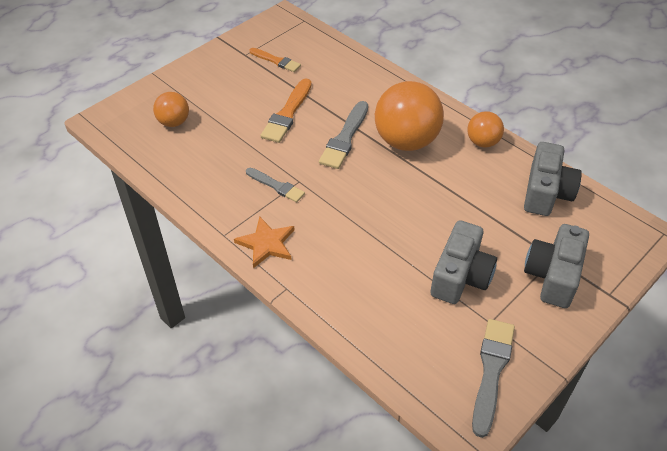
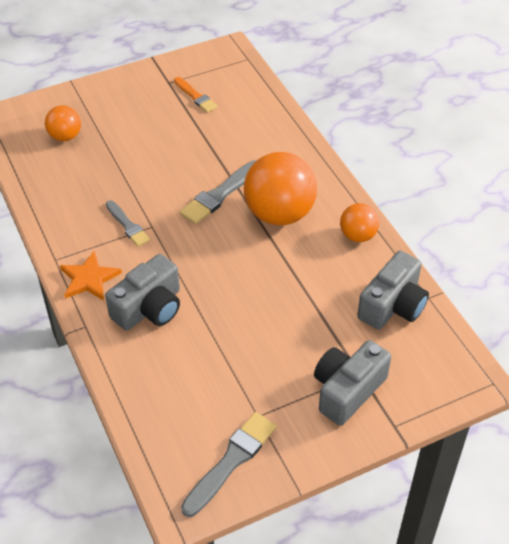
camera: 20 degrees right, 0 degrees up
orange brush [260,78,312,143] -> none
grey camera [430,220,497,304] -> grey camera moved to [105,254,180,331]

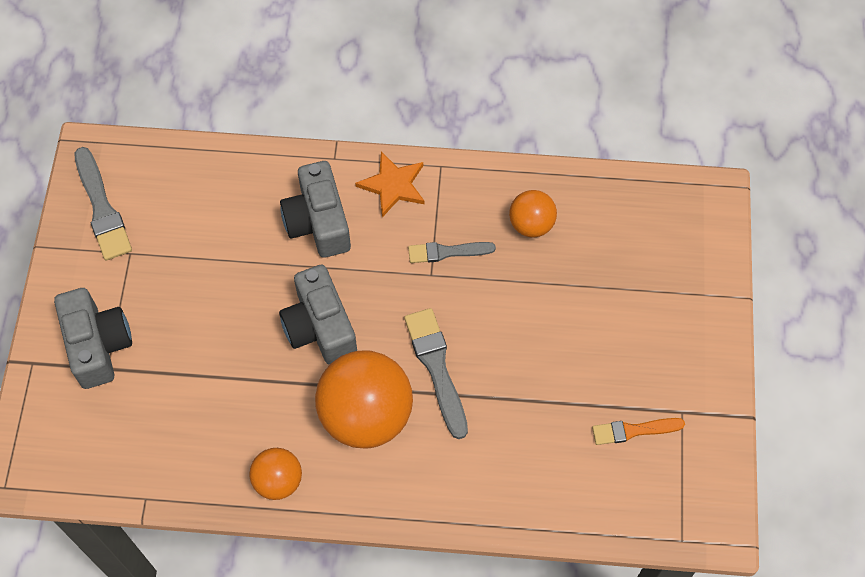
camera: 120 degrees right, 15 degrees up
orange ball [45,106,81,141] -> orange ball moved to [509,190,557,238]
grey camera [357,251,429,330] -> grey camera moved to [279,265,357,365]

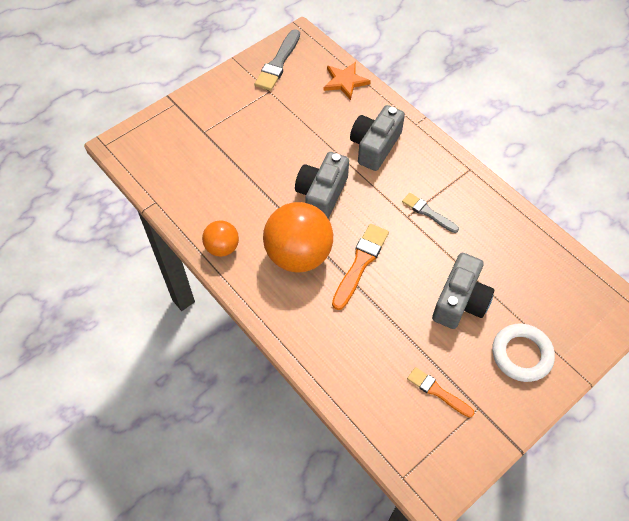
camera: 45 degrees right, 5 degrees down
grey camera [54,288,132,389] -> grey camera moved to [432,253,494,329]
orange star [355,152,425,217] -> orange star moved to [324,62,371,100]
grey brush [404,308,468,439] -> orange brush [332,224,389,310]
orange ball [509,190,557,238] -> none
none -> white ring [492,324,555,382]

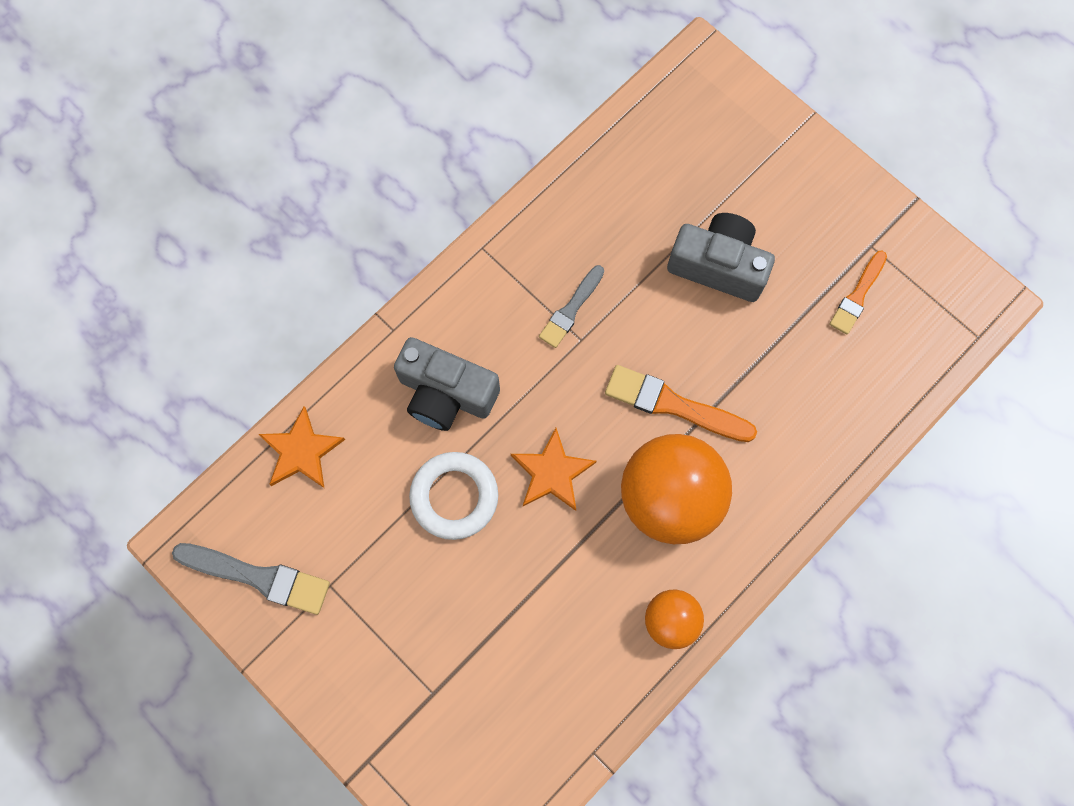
camera: 95 degrees left, 15 degrees up
grey camera [295,152,349,219] -> orange star [511,428,597,511]
white ring [492,324,555,382] -> white ring moved to [409,452,498,540]

